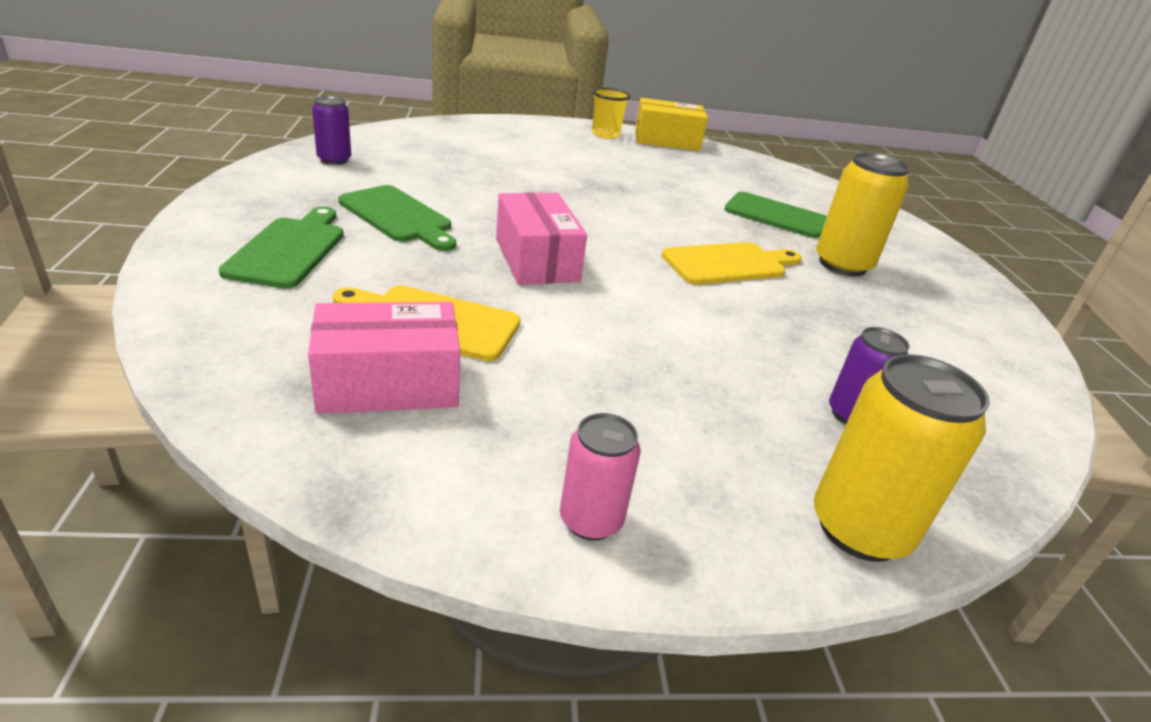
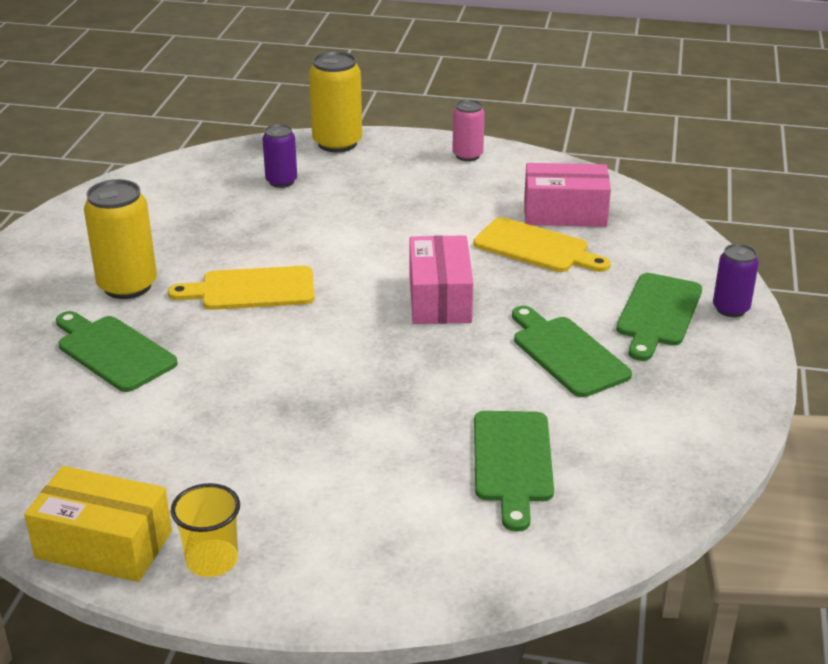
camera: 160 degrees left, 0 degrees up
purple can [312,96,351,165] -> purple can moved to [713,244,759,317]
none -> green cutting board [474,411,554,532]

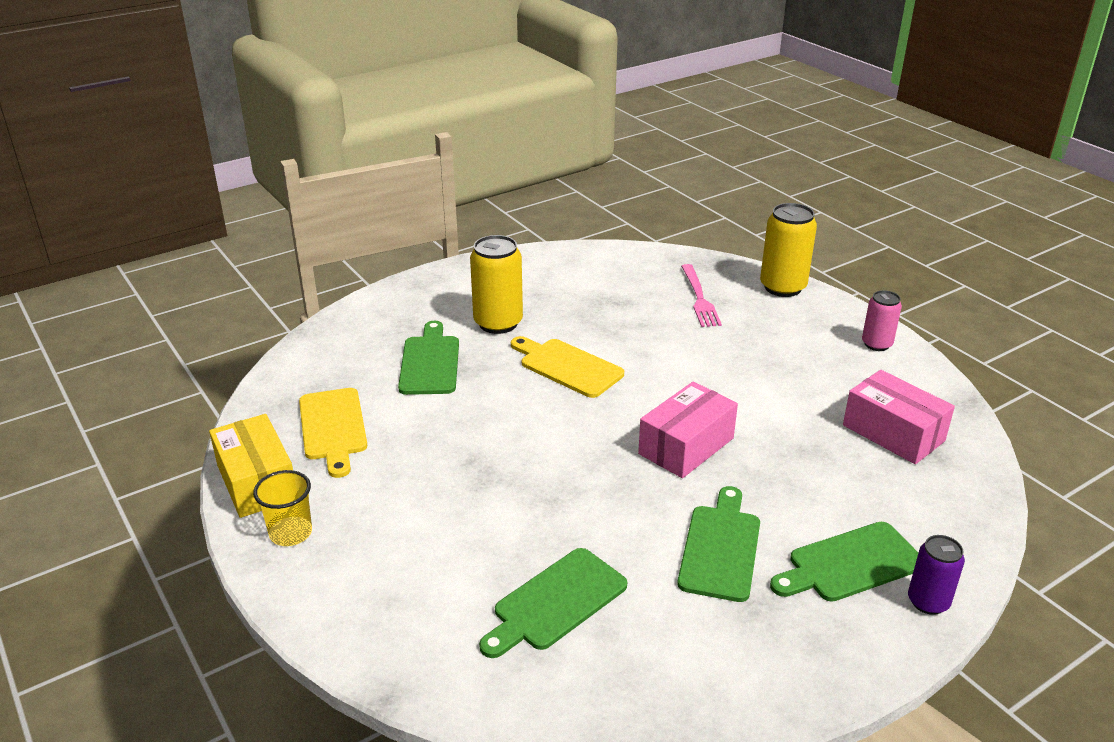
camera: 45 degrees right, 0 degrees up
purple can [262,124,297,188] -> pink fork [681,264,722,327]
yellow cutting board [473,217,611,272] -> yellow cutting board moved to [299,388,367,478]

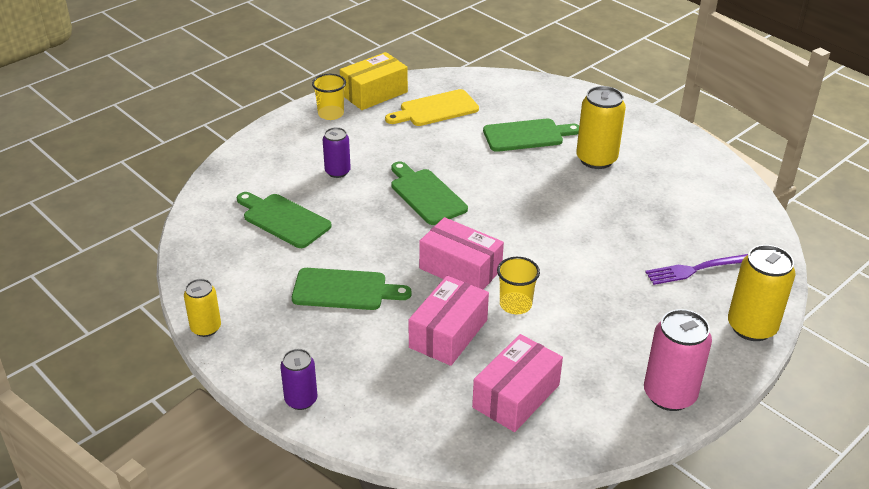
camera: 80 degrees right, 5 degrees up
yellow cutting board [511,336,624,398] -> none
pink fork [681,264,722,327] -> purple fork [645,254,748,285]
green cutting board [770,522,918,602] -> green cutting board moved to [391,162,468,225]
pink can [862,290,902,351] -> pink can [644,309,712,411], size x1.65
none -> yellow can [184,279,221,337]
none -> purple can [323,127,351,178]
none -> pink box [409,276,489,366]
none -> yellow cup [497,257,540,314]

